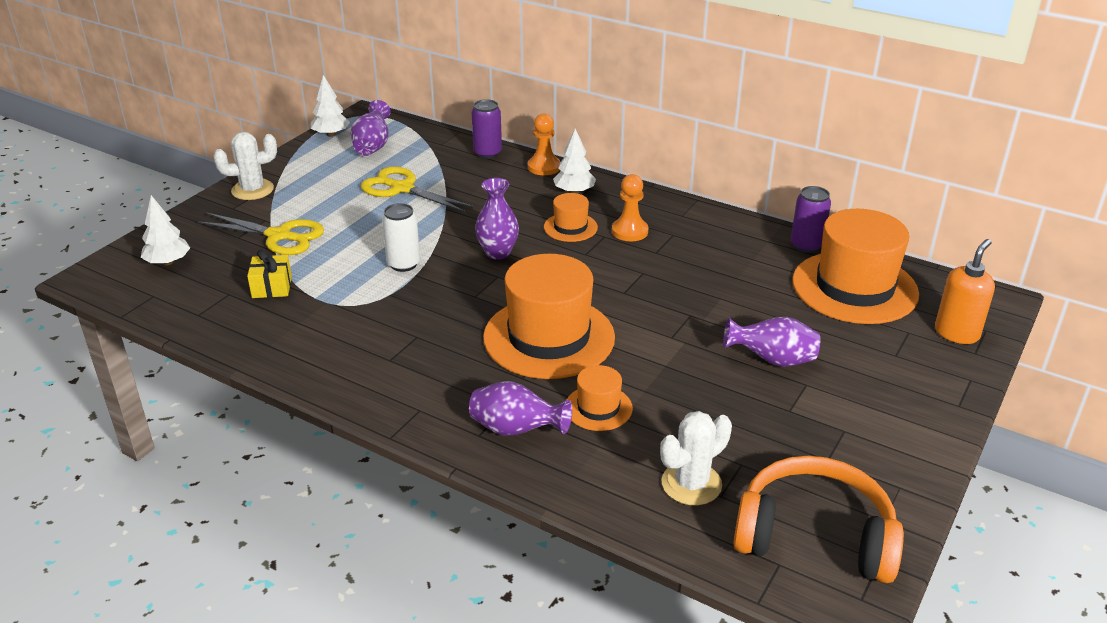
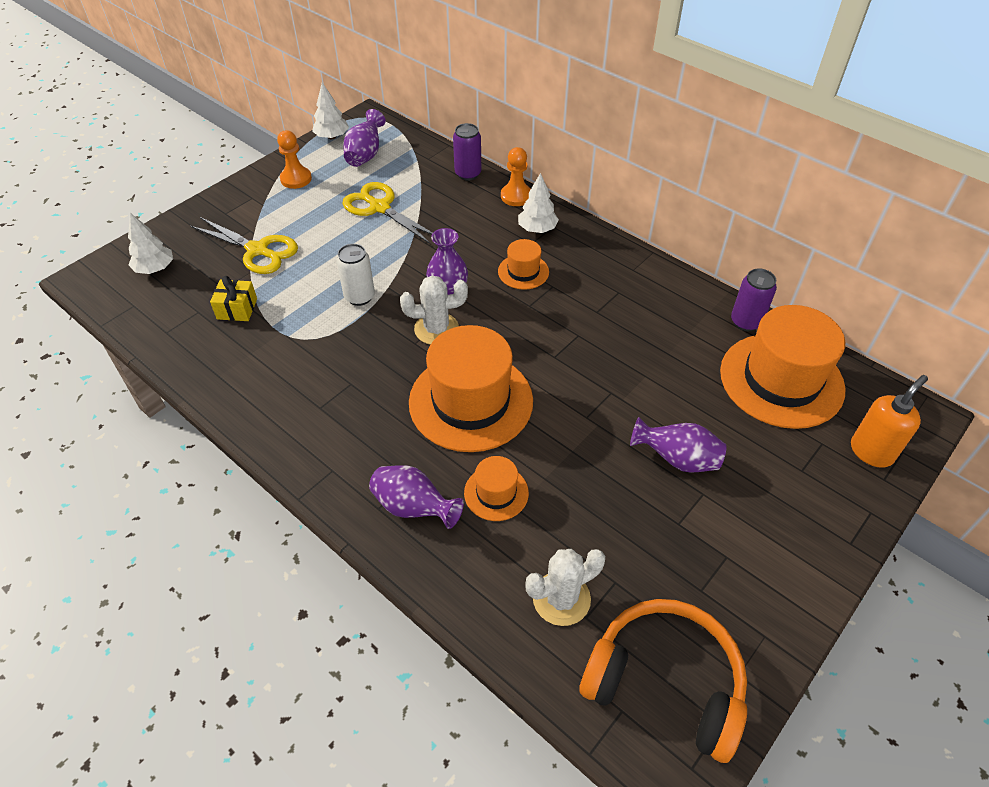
camera: 10 degrees right, 15 degrees up
white cactus [213,132,277,200] -> white cactus moved to [400,275,468,345]
orange pawn [612,174,648,241] -> orange pawn moved to [277,130,312,189]

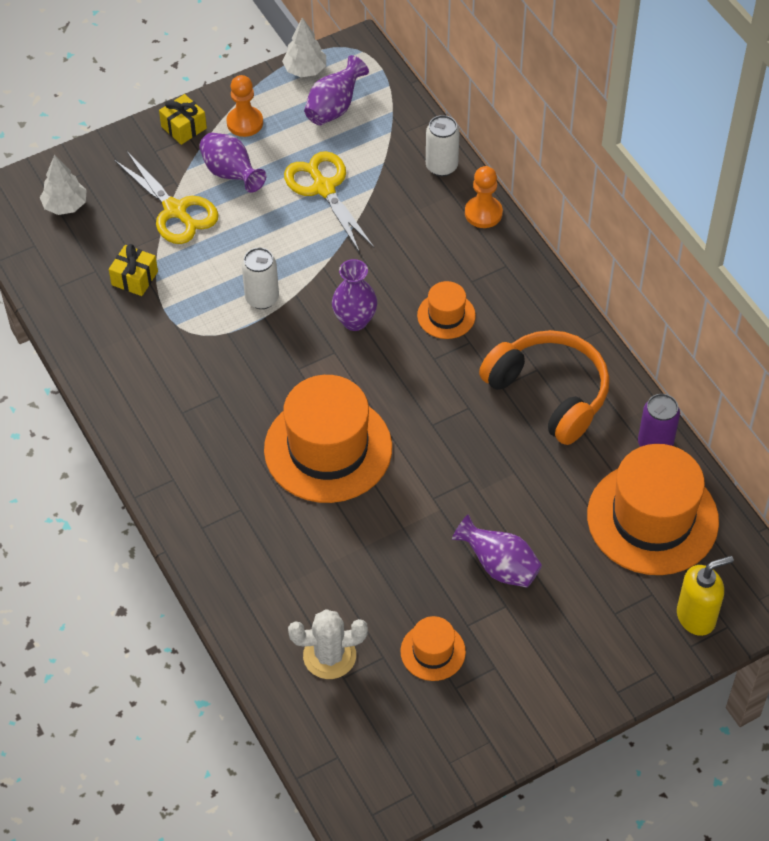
camera: 20 degrees right, 5 degrees up
purple vase [369,465,464,529] -> purple vase moved to [199,132,266,193]
white cactus [400,275,468,345] -> none
purple can [453,123,481,181] -> white can [426,115,459,177]
orange hat [464,456,529,521] -> orange hat moved to [401,616,466,681]
white tree [518,173,559,233] -> none
orange headphones [579,599,747,763] -> orange headphones moved to [479,330,610,445]
orange soap dispenser [851,375,928,468] -> yellow soap dispenser [677,556,734,636]
none -> yellow gift [159,94,207,145]

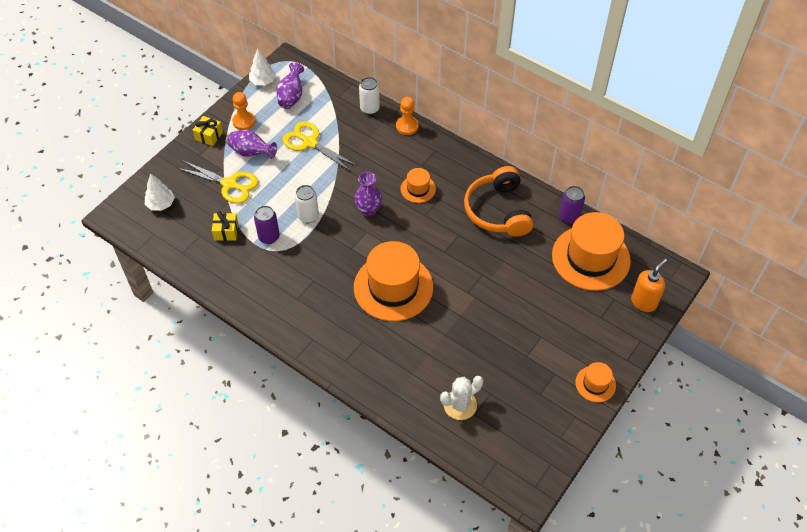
camera: 25 degrees left, 0 degrees up
orange hat [401,616,466,681] -> orange hat moved to [575,362,616,402]
purple vase [452,514,542,588] -> none
orange headphones [479,330,610,445] -> orange headphones turned 120 degrees counterclockwise [464,166,533,237]
yellow soap dispenser [677,556,734,636] -> orange soap dispenser [631,259,667,312]
none -> purple can [254,206,280,244]

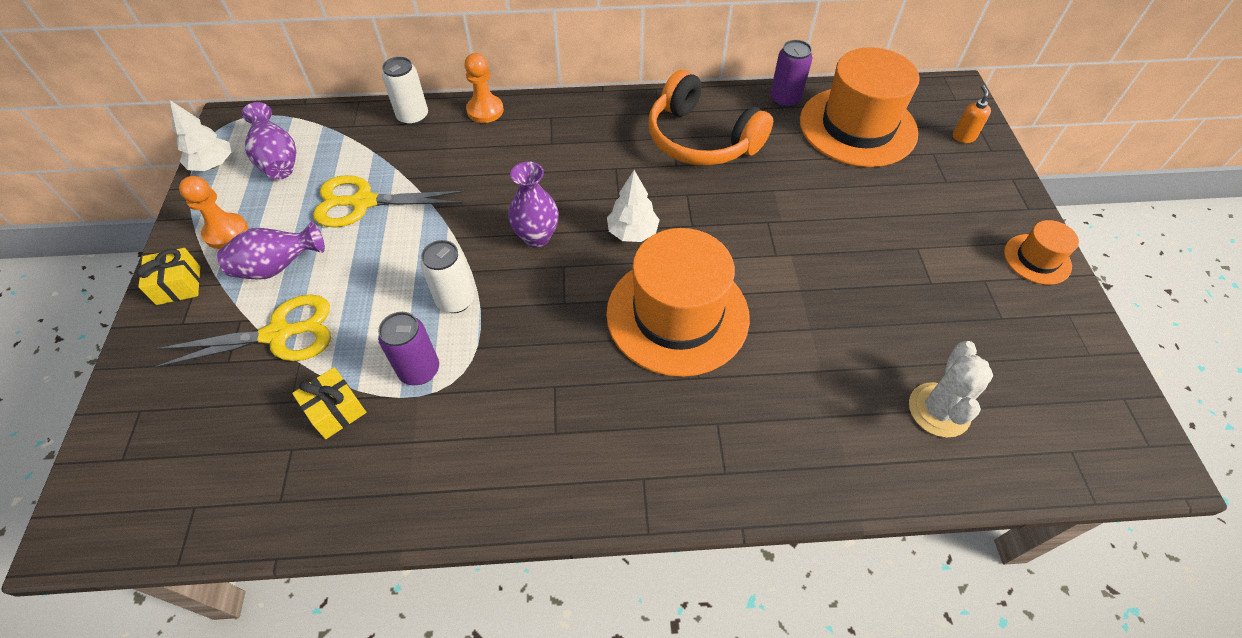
camera: 40 degrees left, 0 degrees up
white tree [145,173,175,211] -> white tree moved to [607,170,660,242]
orange hat [400,168,436,203] -> none
orange soap dispenser [631,259,667,312] -> orange soap dispenser [953,85,991,143], size x0.59

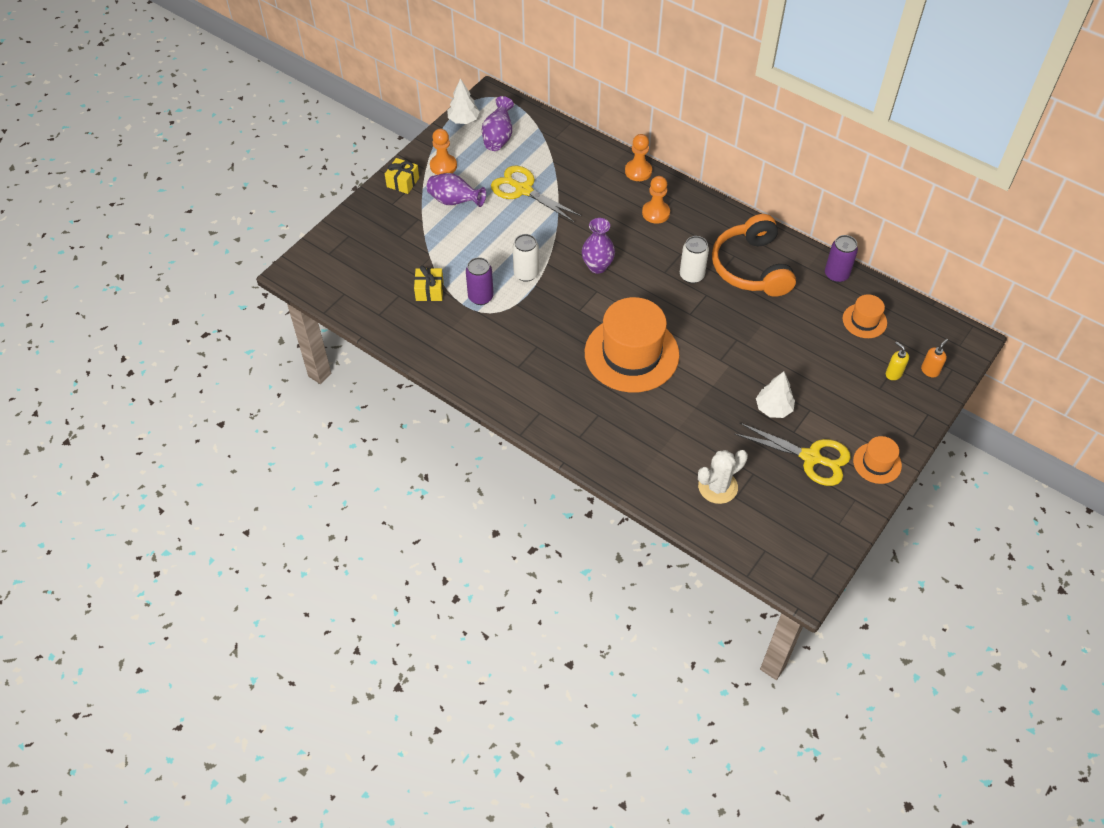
camera: 40 degrees right, 0 degrees up
yellow scissors [154,294,331,368] -> yellow scissors moved to [735,422,851,486]
white can [382,57,428,126] -> white can moved to [680,236,709,283]
white tree [607,170,660,242] -> white tree moved to [756,372,795,418]
orange hat [800,47,920,167] -> orange hat [843,294,887,338], size x0.48
none -> orange pawn [642,176,670,224]
none -> yellow soap dispenser [886,342,909,380]

